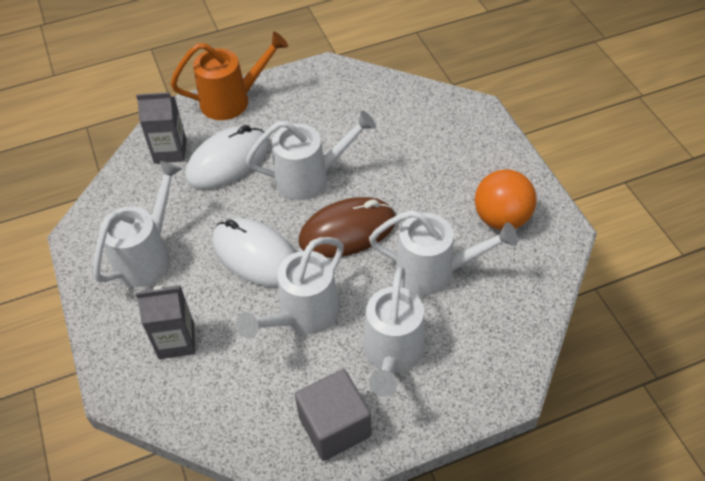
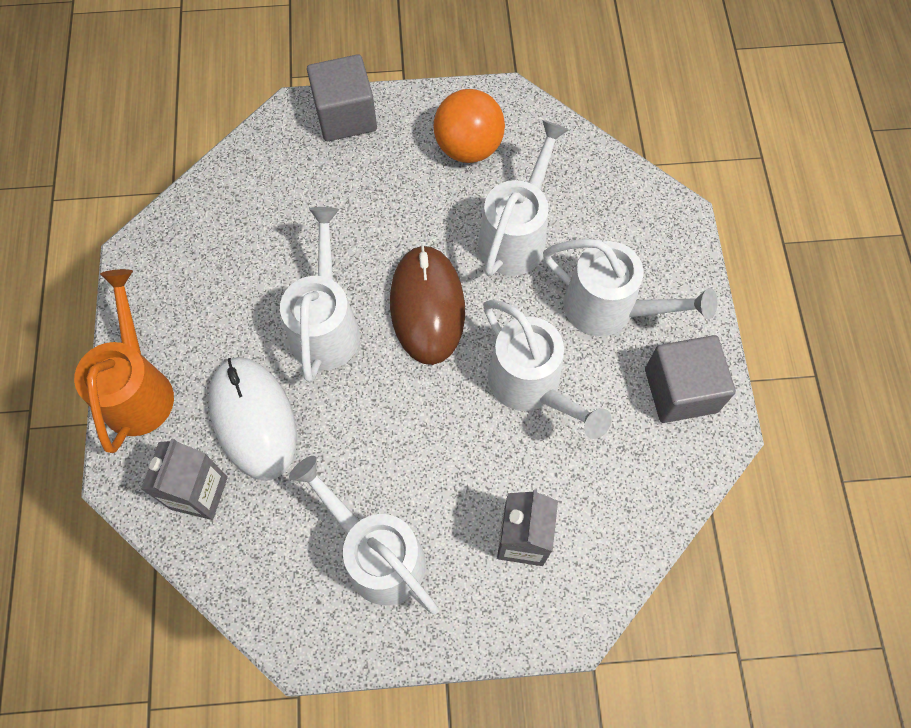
camera: 75 degrees left, 15 degrees up
white mouse [212,218,295,287] -> none
none -> grey cube [307,54,377,141]

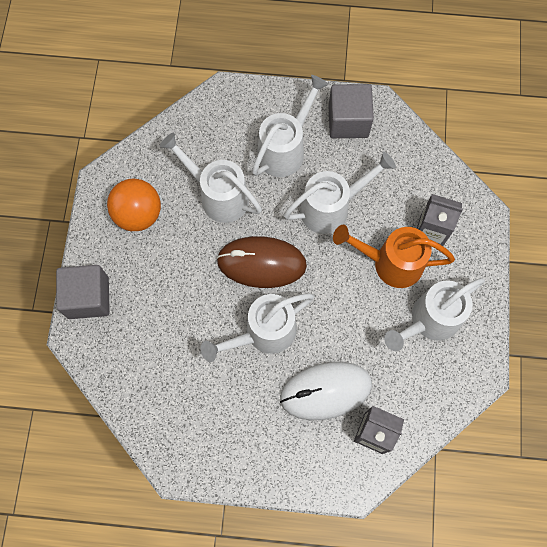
camera: 80 degrees left, 5 degrees up
orange watering can [74,269,174,453] -> orange watering can moved to [333,225,455,288]
white watering can [280,207,360,383] -> white watering can turned 45 degrees counterclockwise [201,293,314,362]

